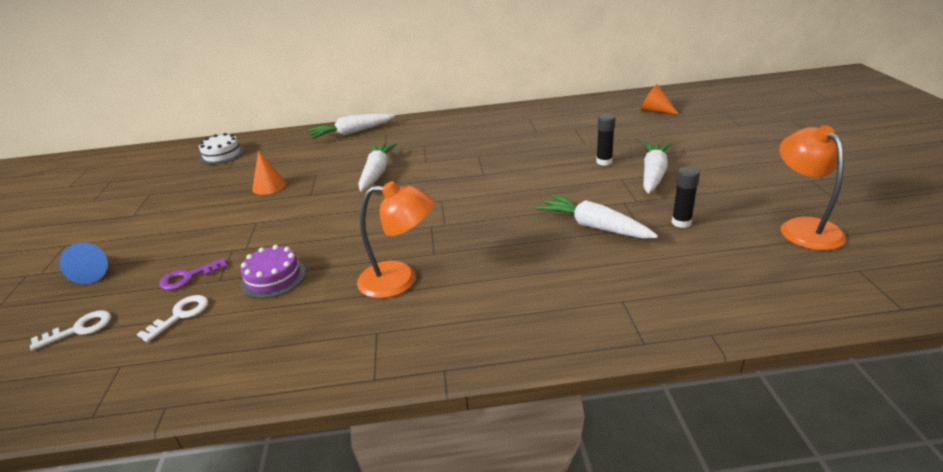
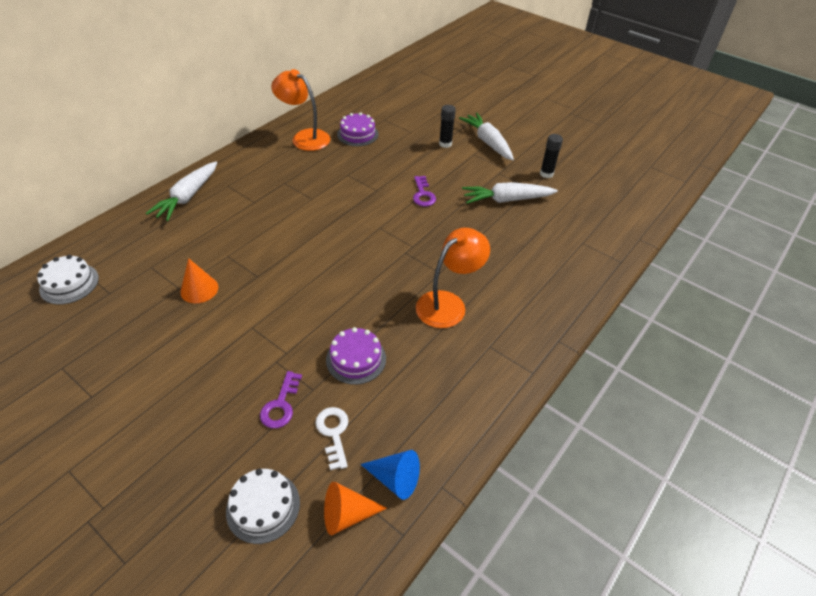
camera: 50 degrees left, 15 degrees up
white key [30,310,111,350] -> white cake [226,469,300,544]
blue cone [59,243,108,284] -> blue cone moved to [360,450,420,500]
white carrot [359,143,397,191] -> none
orange cone [641,84,679,115] -> orange cone moved to [324,482,387,535]
orange lamp [779,125,846,250] -> orange lamp moved to [271,69,330,151]
none -> purple cake [337,112,379,146]
none -> purple key [413,176,436,206]

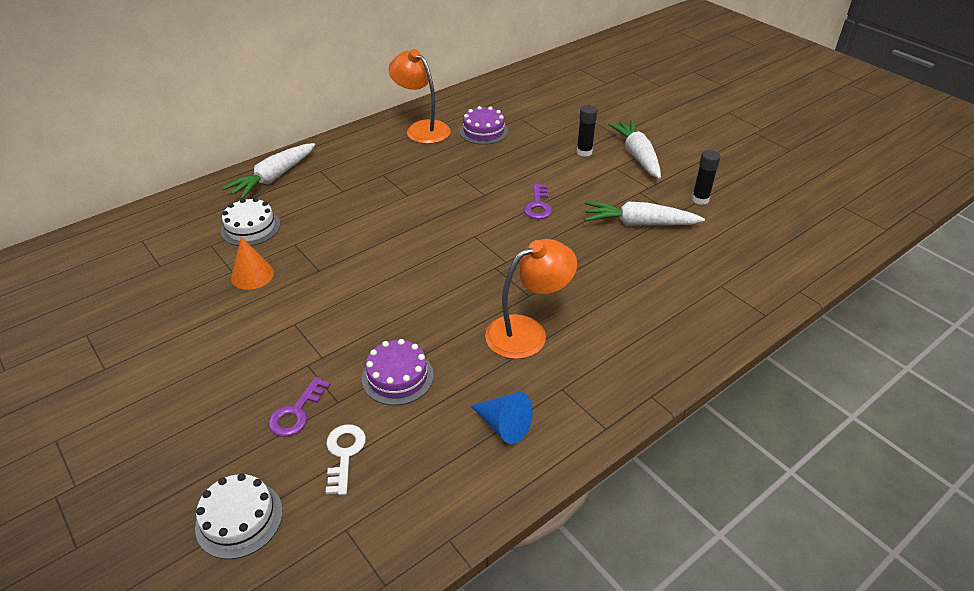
camera: 15 degrees right, 5 degrees down
white cake [37,255,99,305] -> white cake moved to [221,198,280,246]
orange cone [324,482,387,535] -> none
blue cone [360,450,420,500] -> blue cone moved to [471,392,533,444]

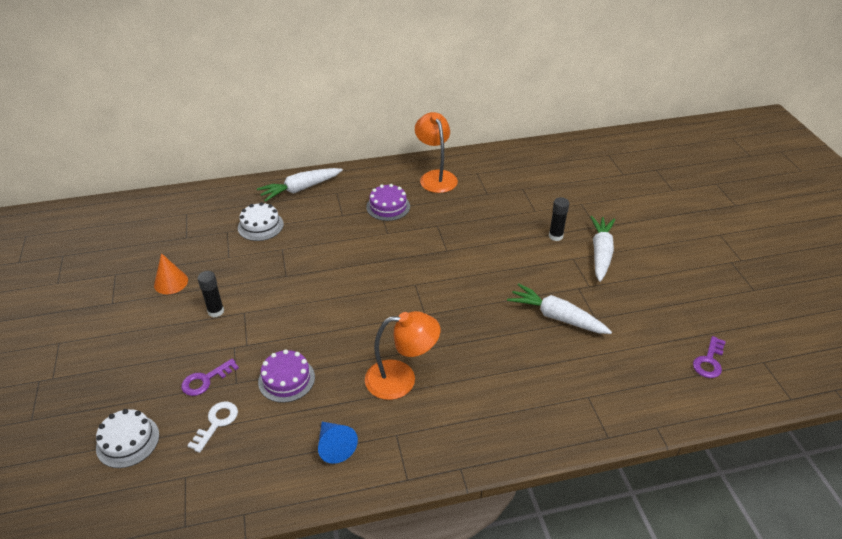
camera: 25 degrees right, 0 degrees up
orange cone [231,237,274,290] -> orange cone moved to [154,253,188,294]
purple cake [459,106,508,145] -> purple cake moved to [366,184,410,221]
purple key [524,184,552,219] -> purple key moved to [693,336,726,378]
black glue stick [692,150,721,205] -> black glue stick moved to [198,271,224,318]

